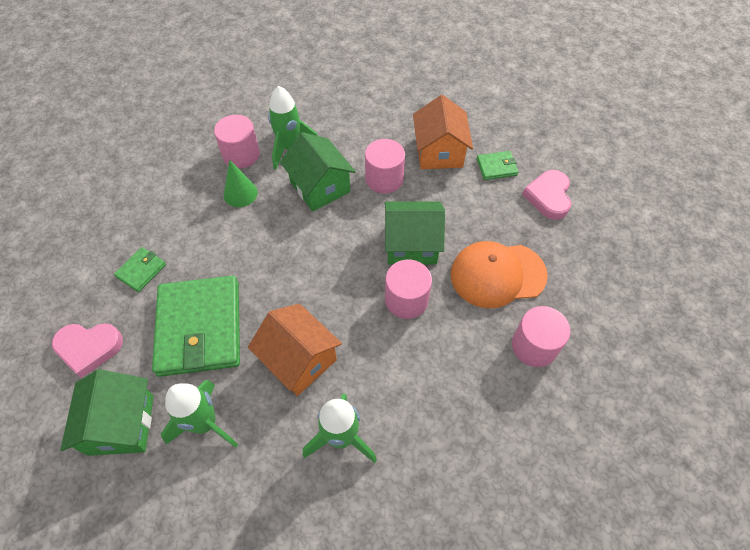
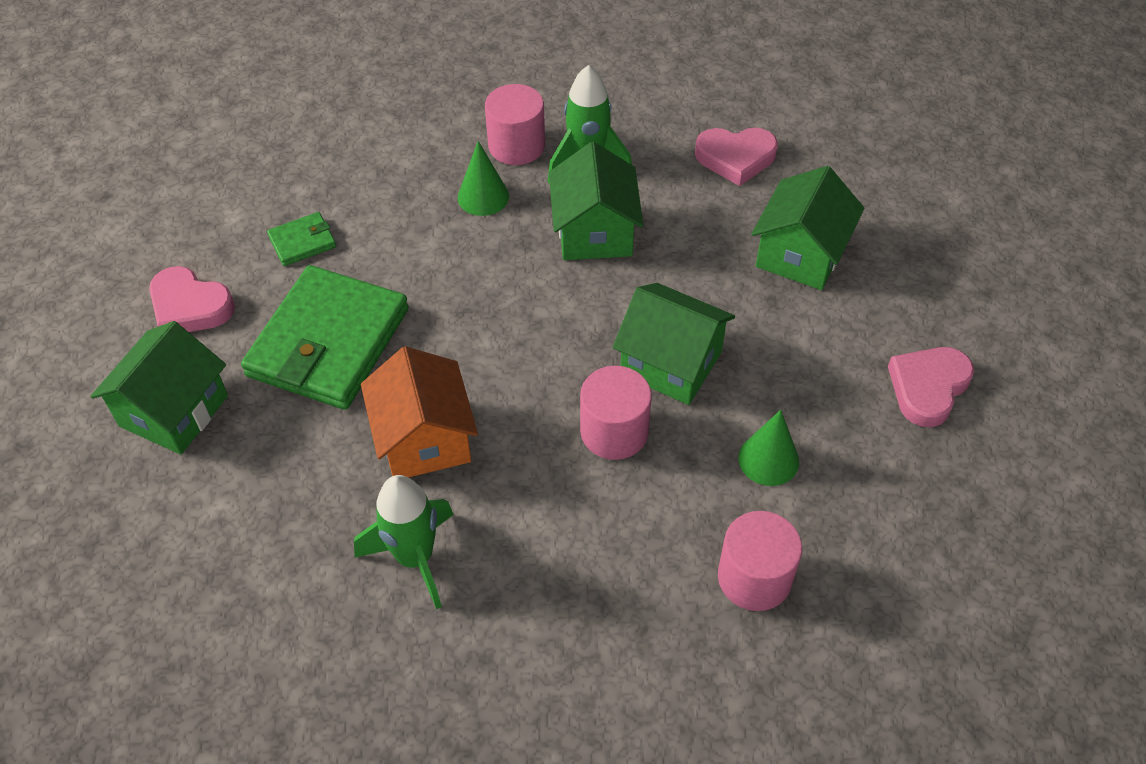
camera: 30 degrees right, 5 degrees down
green rocket [161,380,238,448] -> none
pink cylinder [365,139,405,194] -> none
orange house [413,95,473,169] -> green house [751,166,864,290]
orange cap [450,241,548,308] -> green cone [738,410,799,486]
green wallet [477,151,519,180] -> none
none -> pink heart [695,128,778,186]

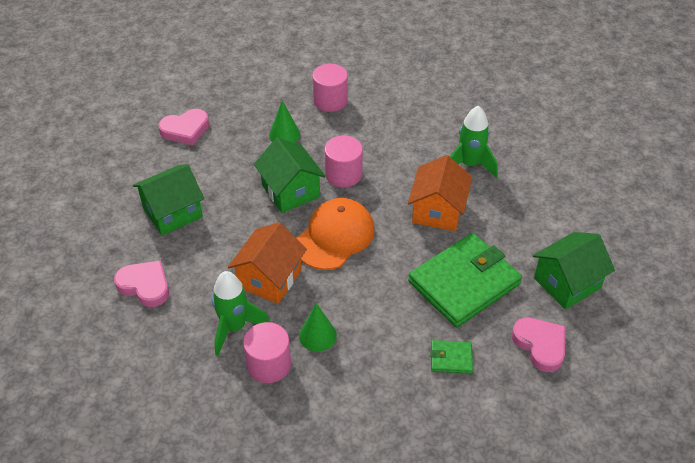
camera: 150 degrees left, 5 degrees down
green house [549,142,644,260] -> orange house [228,222,307,304]
none -> orange cap [296,198,375,270]

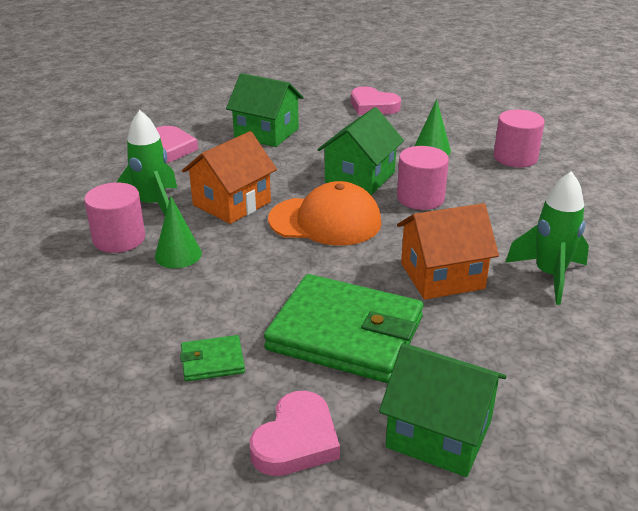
camera: 60 degrees right, 15 degrees down
orange house [228,222,307,304] -> orange house turned 45 degrees counterclockwise [182,131,277,224]
green wallet [430,340,473,374] -> green wallet turned 75 degrees counterclockwise [180,335,245,381]

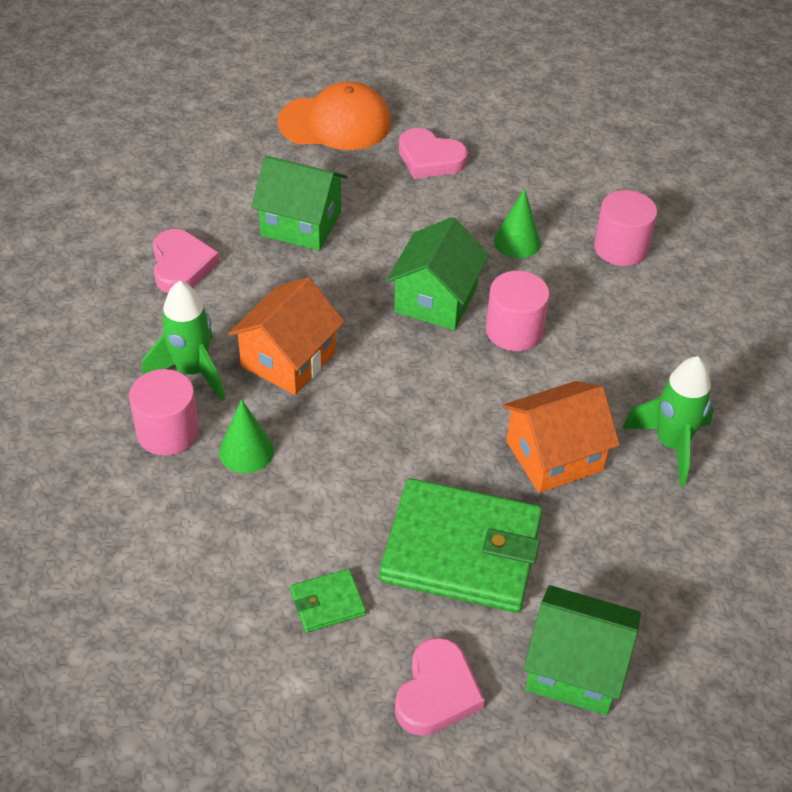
camera: 10 degrees left, 15 degrees up
orange cap [268,181,382,246] -> orange cap moved to [277,82,391,150]

